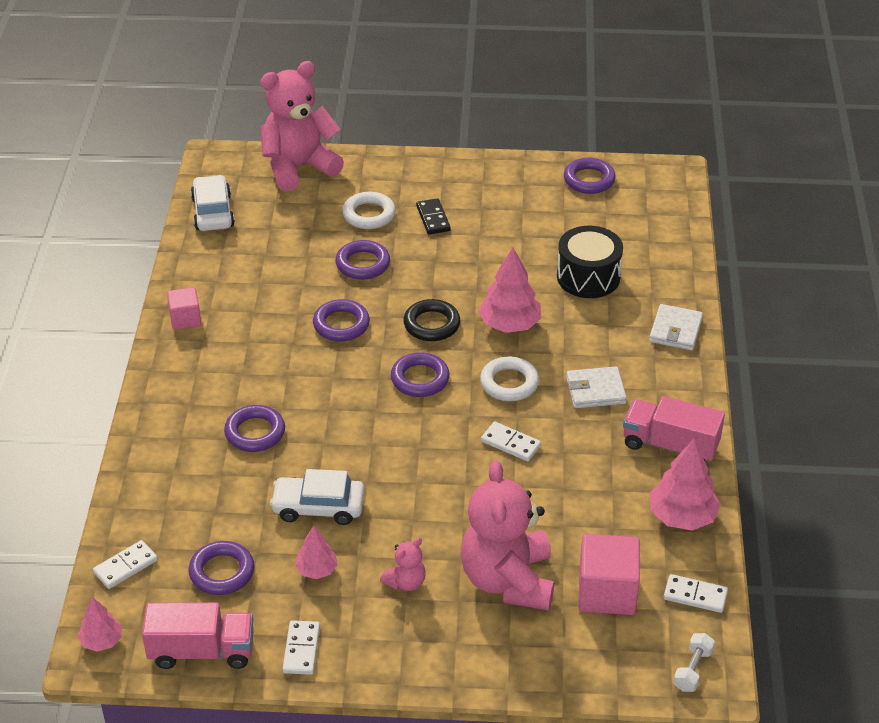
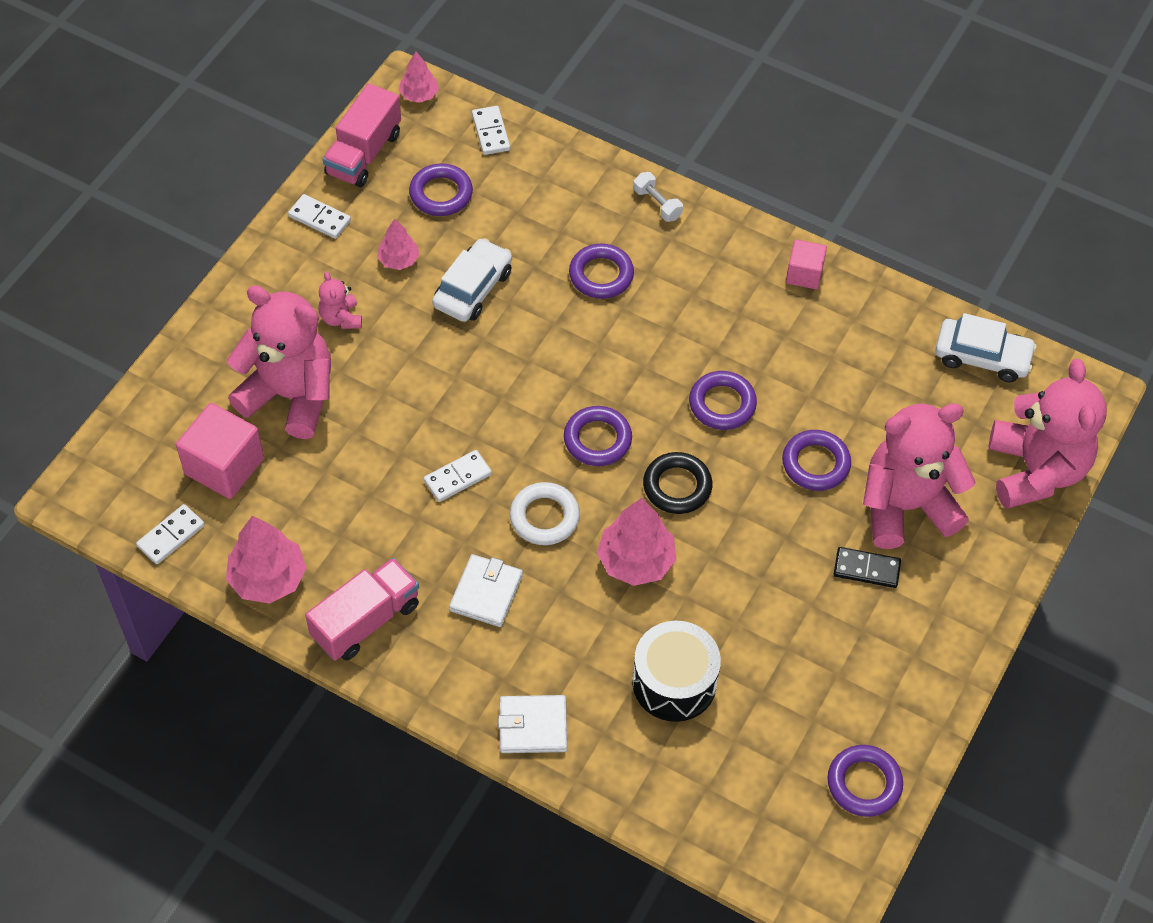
camera: 115 degrees right, 15 degrees up
white ring [343,192,396,229] -> pink teddy bear [863,403,976,549]
white wallet [649,304,703,350] -> white wallet turned 45 degrees counterclockwise [498,695,567,753]
white dumbbell [673,633,715,692] -> white dumbbell moved to [633,172,683,222]

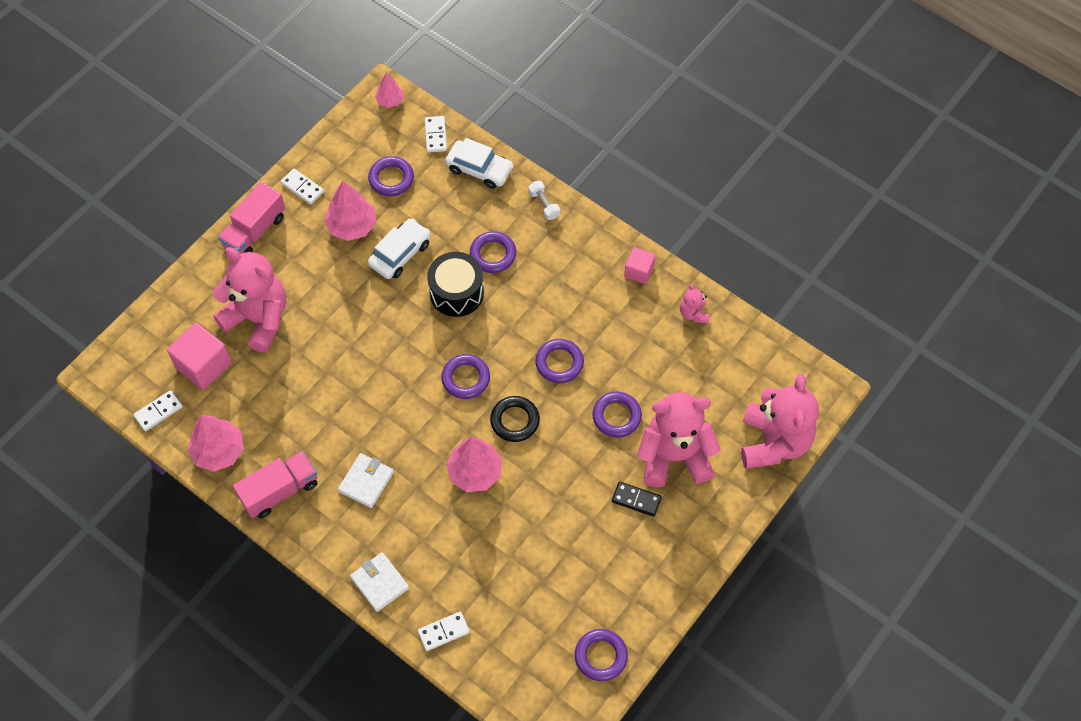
camera: 10 degrees right, 5 degrees up
pink teddy bear [318,272,362,329] -> pink teddy bear moved to [680,283,709,323]
pink truck [323,83,401,187] -> pink truck moved to [218,182,285,254]
pink tree [377,219,420,270] -> pink tree [324,181,376,241], size x1.71
white domino [424,450,492,502] -> white domino moved to [418,611,470,651]
white wallet [498,695,567,753] -> white wallet turned 45 degrees clockwise [350,552,409,612]
white ring [510,482,580,545] -> none
black drum [632,621,721,722] -> black drum moved to [427,252,484,317]
white car [935,313,1037,383] -> white car moved to [445,138,514,189]

